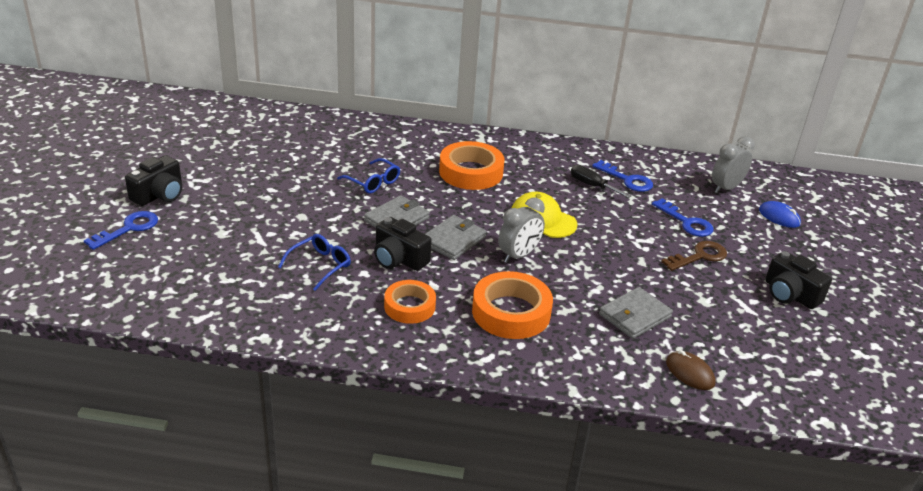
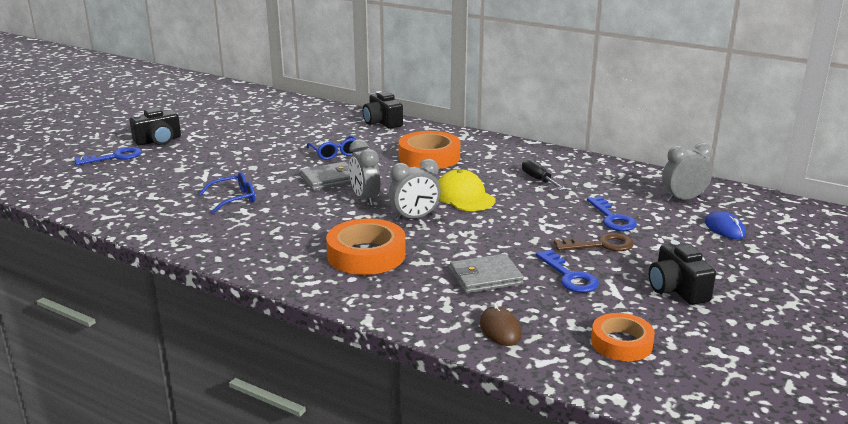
camera: 25 degrees right, 10 degrees down
black camera [374,217,432,271] -> black camera moved to [363,91,403,129]
orange tape [384,280,436,324] -> orange tape moved to [591,313,655,361]
grey wallet [426,215,486,260] -> grey clock [349,139,381,206]
blue key [592,160,653,192] -> blue key moved to [536,250,599,293]

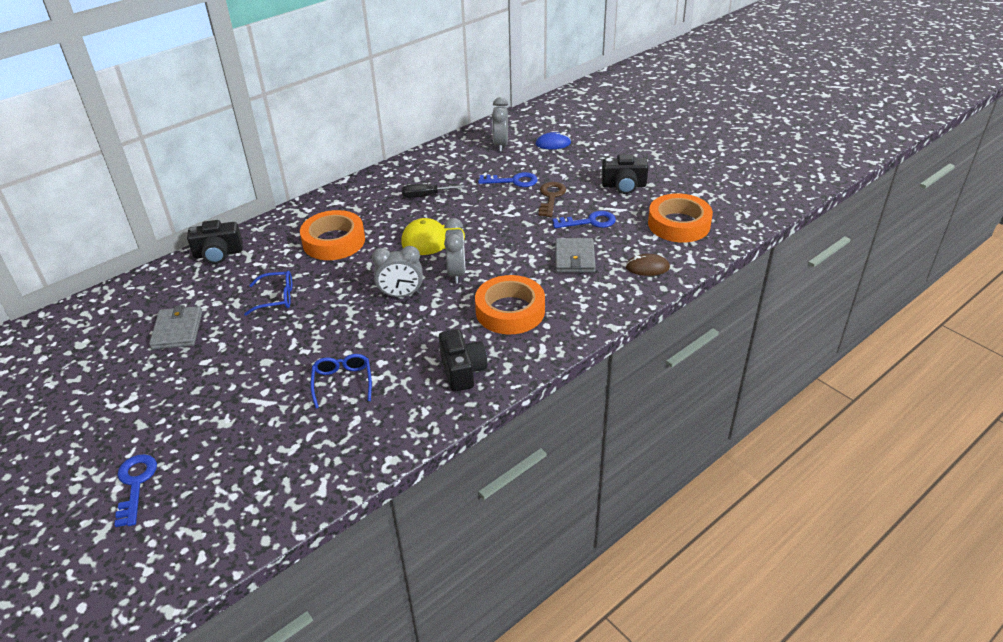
camera: 70 degrees left, 15 degrees up
black camera [130,108,181,145] -> black camera moved to [439,329,488,392]
grey wallet [300,162,351,190] -> grey wallet moved to [149,305,202,350]
orange tape [591,313,655,361] -> orange tape [648,193,713,243], size x1.54

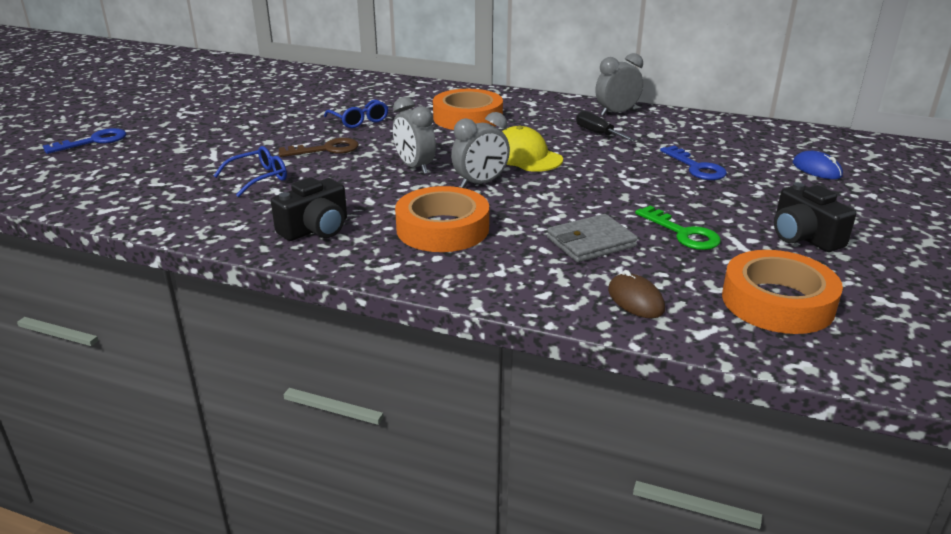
camera: 60 degrees right, 10 degrees down
grey wallet [149,305,202,350] -> none
black camera [187,220,243,264] -> none
grey clock [492,97,508,152] -> grey clock moved to [596,53,643,116]
brown key [539,182,566,217] -> brown key moved to [279,138,359,157]
blue key [552,211,616,228] -> green key [635,206,721,250]

